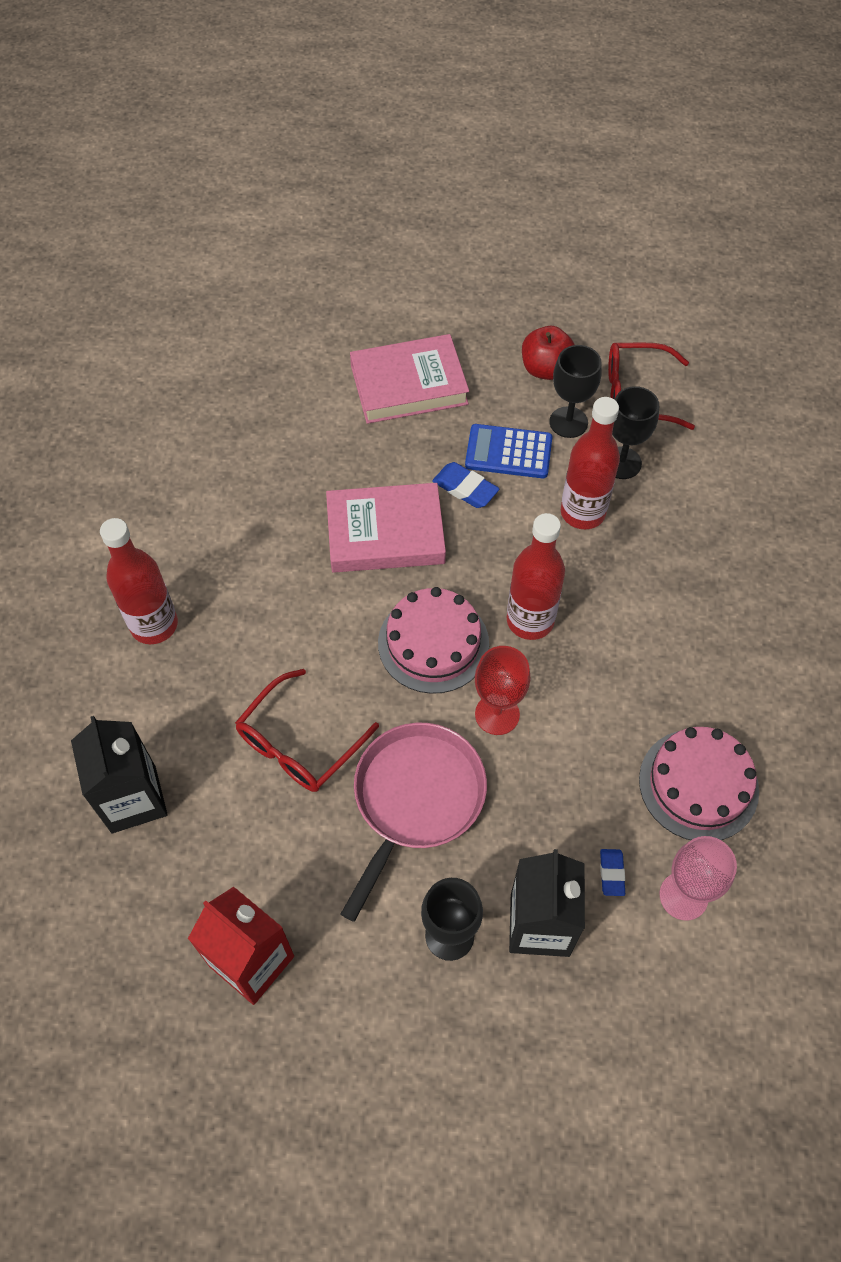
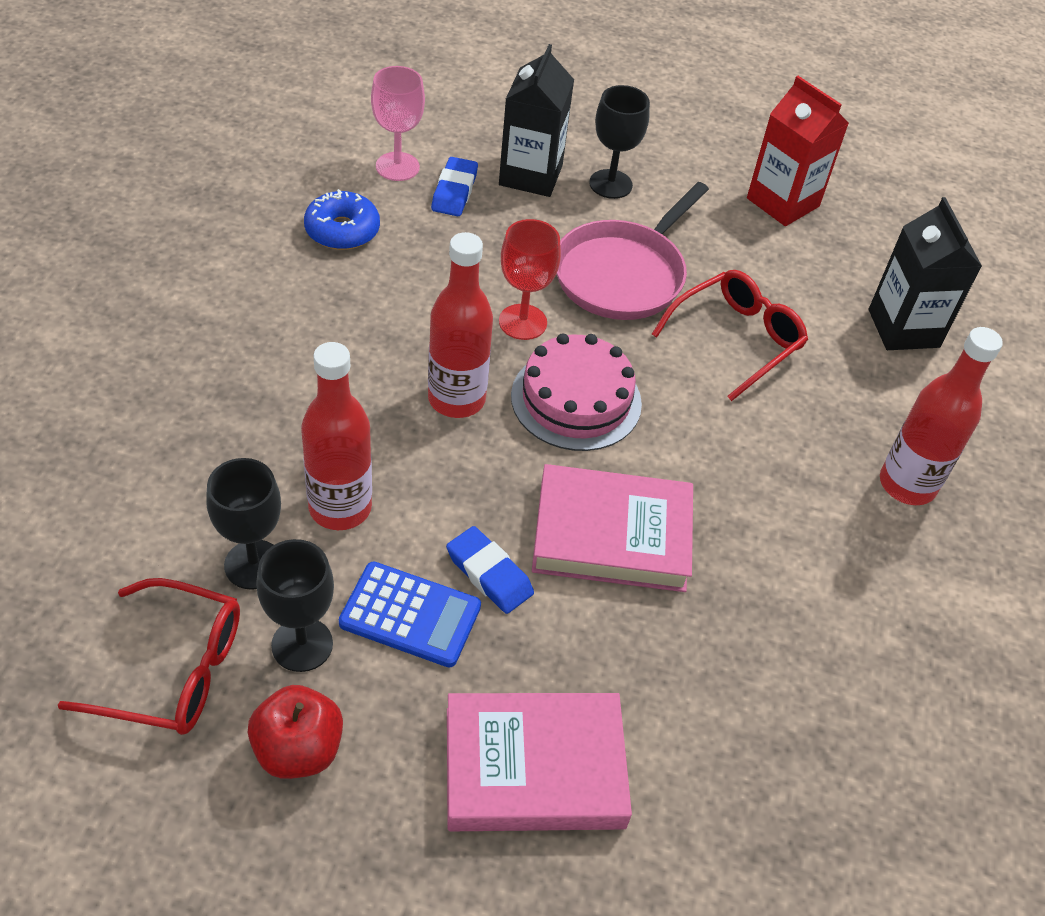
camera: 175 degrees left, 10 degrees down
blue eraser [600,849,625,896] -> blue eraser [431,157,478,216], size x1.56
pink cake [639,727,759,840] -> blue donut [304,189,380,250]

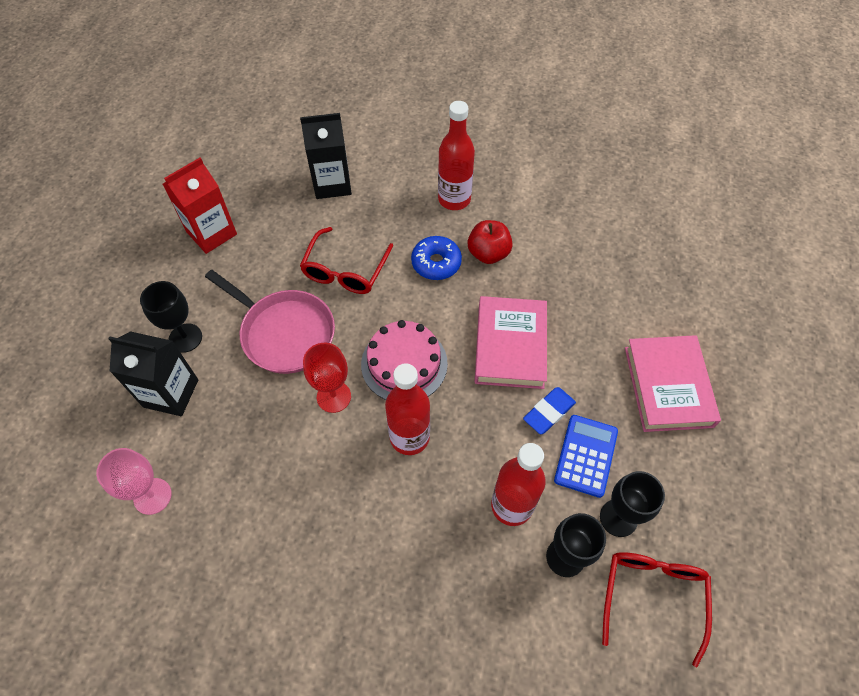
camera: 85 degrees left, 10 degrees up
red apple [247,685,343,779] -> red apple moved to [468,220,513,264]
blue donut [304,189,380,250] -> blue donut moved to [411,236,462,280]
blue eraser [431,157,478,216] -> none
red glasses [652,270,808,401] -> red glasses turned 120 degrees counterclockwise [300,227,393,294]

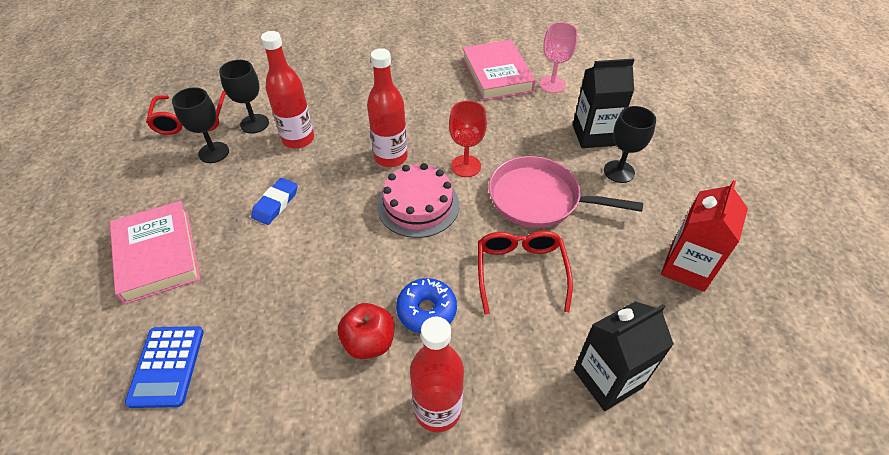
camera: 160 degrees right, 10 degrees down
pink book [475,296,547,389] -> pink book moved to [462,40,536,101]
blue calculator [554,415,618,498] -> blue calculator moved to [125,326,204,408]

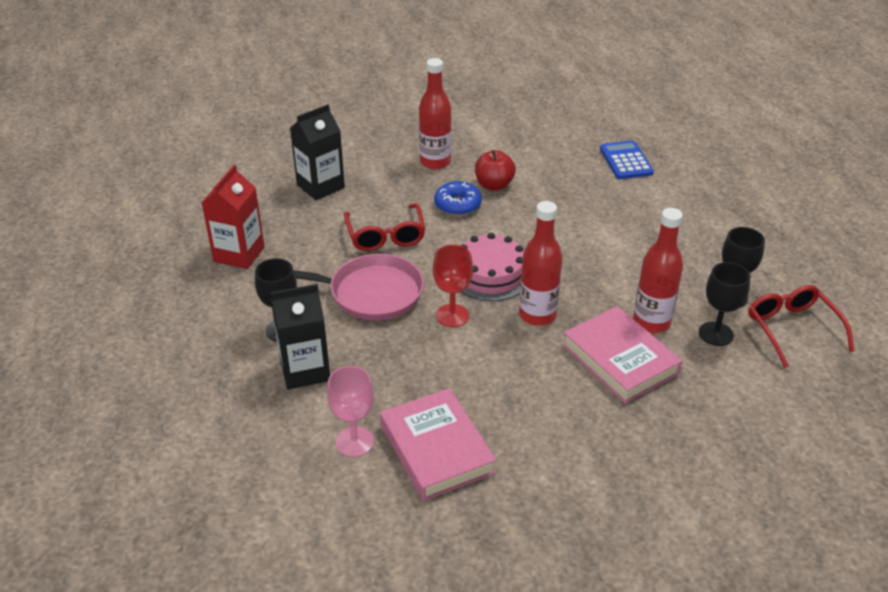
camera: 170 degrees right, 10 degrees down
pink book [110,201,200,304] -> pink book moved to [562,306,682,403]
blue eraser [251,178,298,225] -> none

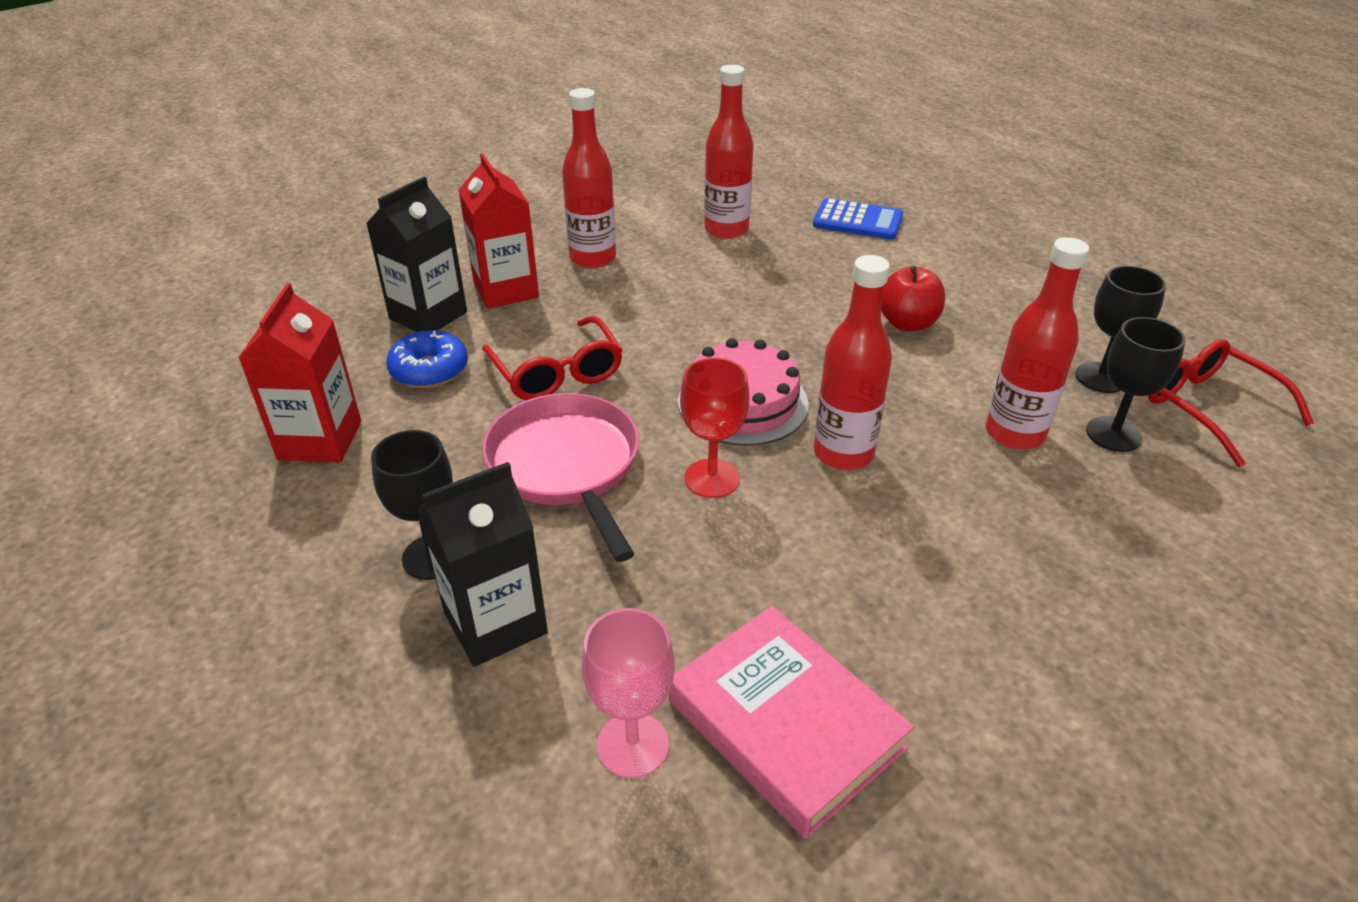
camera: 15 degrees left, 0 degrees up
pink pan [294,254,424,320] -> pink pan turned 105 degrees counterclockwise [482,393,639,562]
blue donut [434,181,482,216] -> blue donut moved to [386,330,468,388]
red apple [475,150,516,191] -> red apple moved to [881,266,945,331]
pink book [562,306,682,403] -> none
blue calculator [600,141,654,179] -> blue calculator turned 135 degrees clockwise [813,198,903,240]
none -> red carton [459,153,539,309]
none -> red bottle [704,65,753,239]

